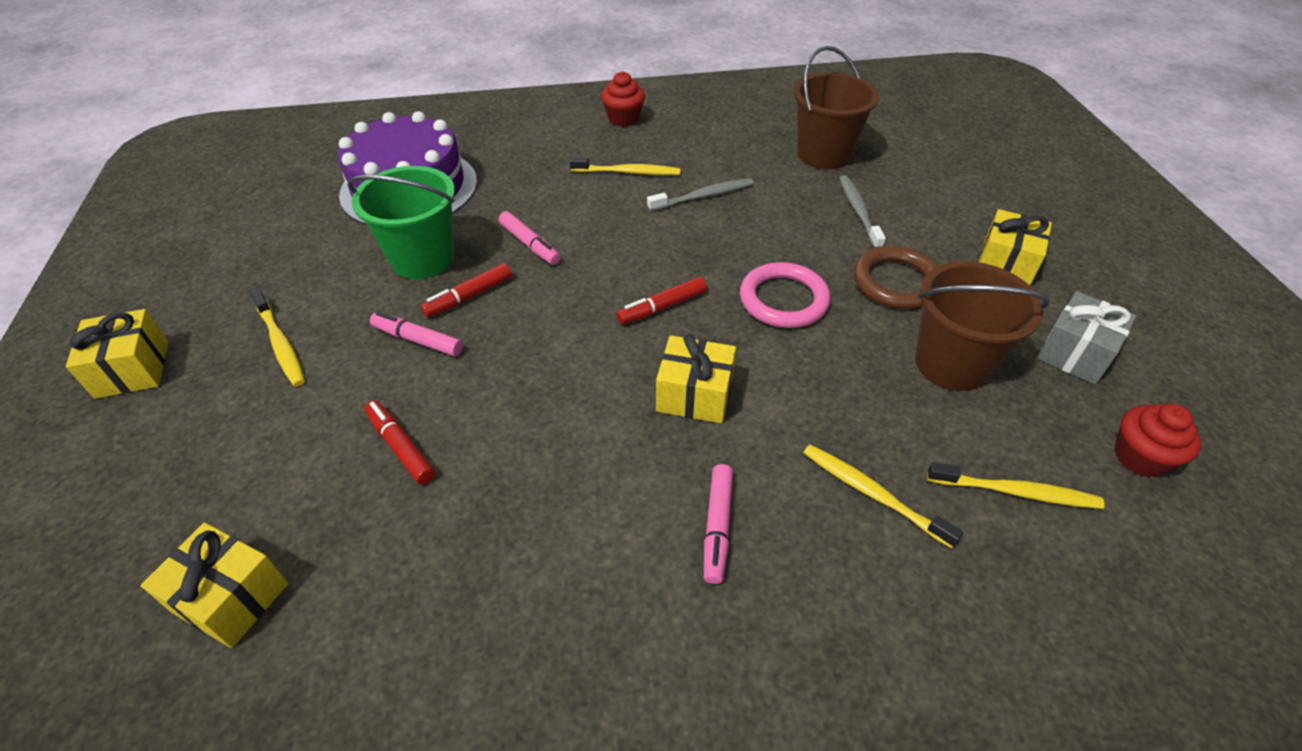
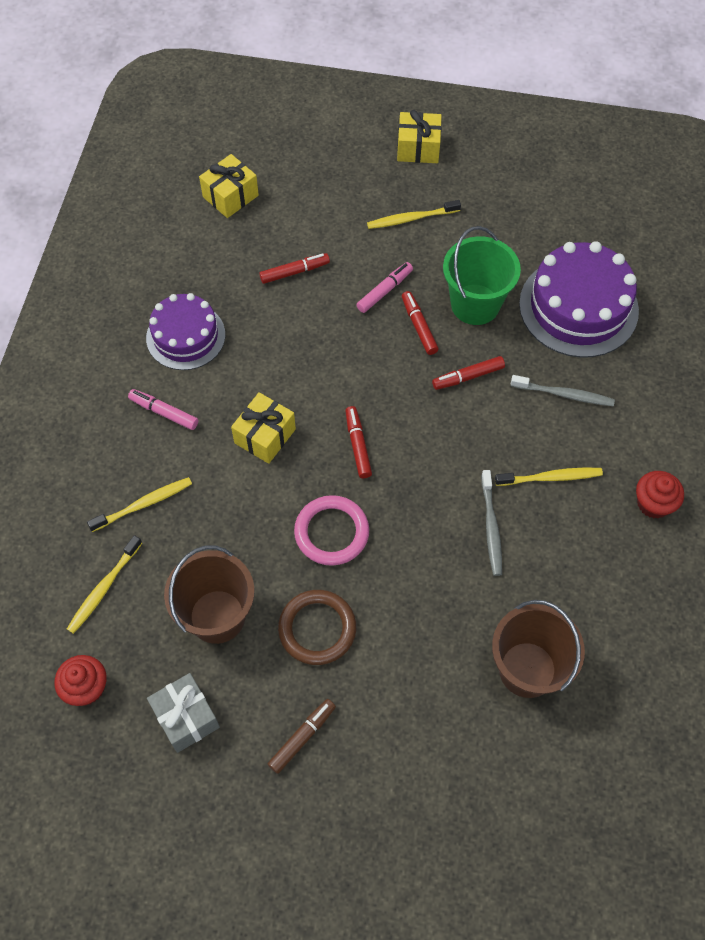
camera: 110 degrees right, 15 degrees up
pink marker [499,211,560,265] -> red marker [432,356,505,390]
yellow toothbrush [570,157,680,175] -> yellow toothbrush turned 120 degrees counterclockwise [495,468,603,486]
grey toothbrush [839,175,886,248] -> grey toothbrush moved to [511,375,615,406]
yellow gift [978,209,1052,286] -> brown marker [268,699,336,774]
none -> purple cake [146,293,225,370]

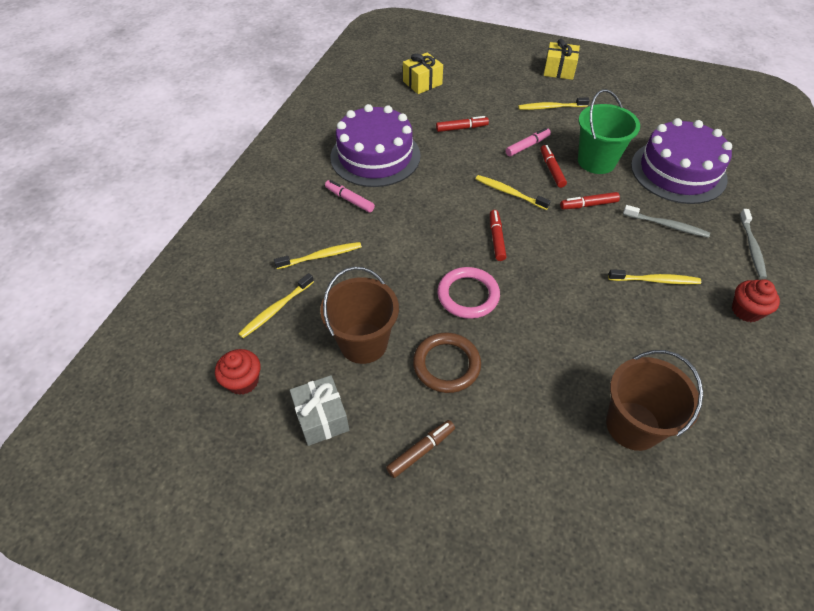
camera: 10 degrees right, 10 degrees down
purple cake [146,293,225,370] -> purple cake [330,104,421,187], size x1.52
yellow gift [231,392,296,464] -> none
grey toothbrush [481,470,502,576] -> grey toothbrush moved to [740,209,767,279]
none -> yellow toothbrush [476,175,551,210]

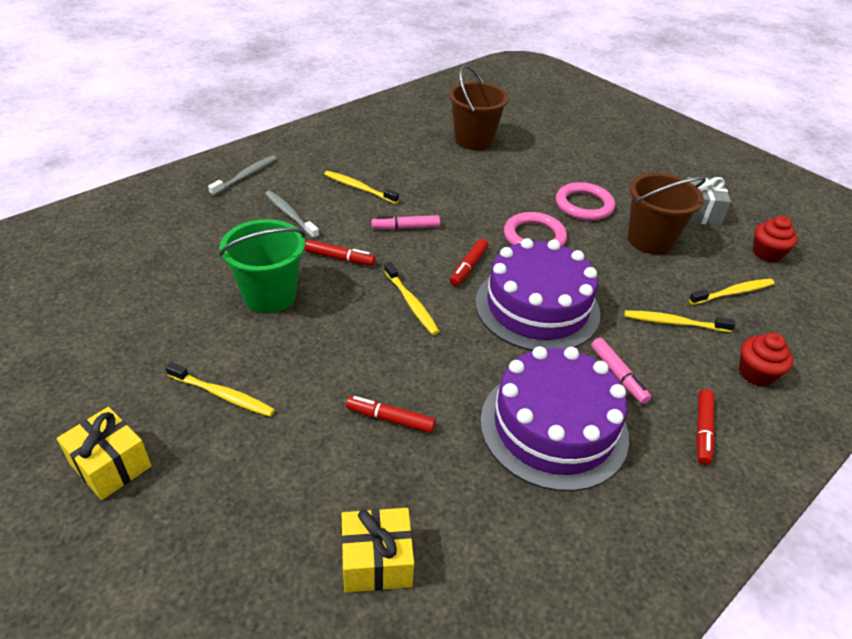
camera: 155 degrees left, 10 degrees down
brown marker [386,420,455,478] -> none
brown ring [413,333,481,393] -> pink ring [556,182,615,221]
pink marker [506,128,551,156] -> pink marker moved to [371,215,440,230]
red marker [541,145,567,188] -> red marker moved to [696,389,715,465]
purple cake [631,118,732,204] -> purple cake moved to [475,238,600,351]
red cupcake [732,279,780,322] -> red cupcake moved to [739,333,793,387]

